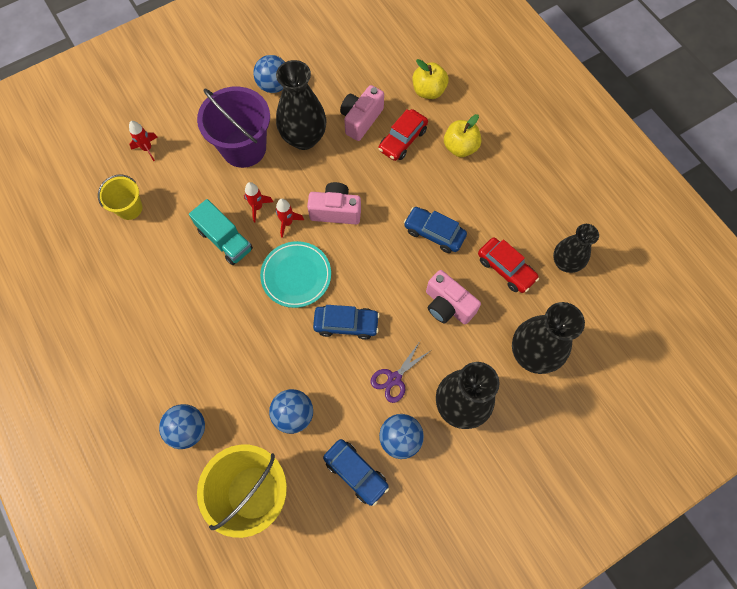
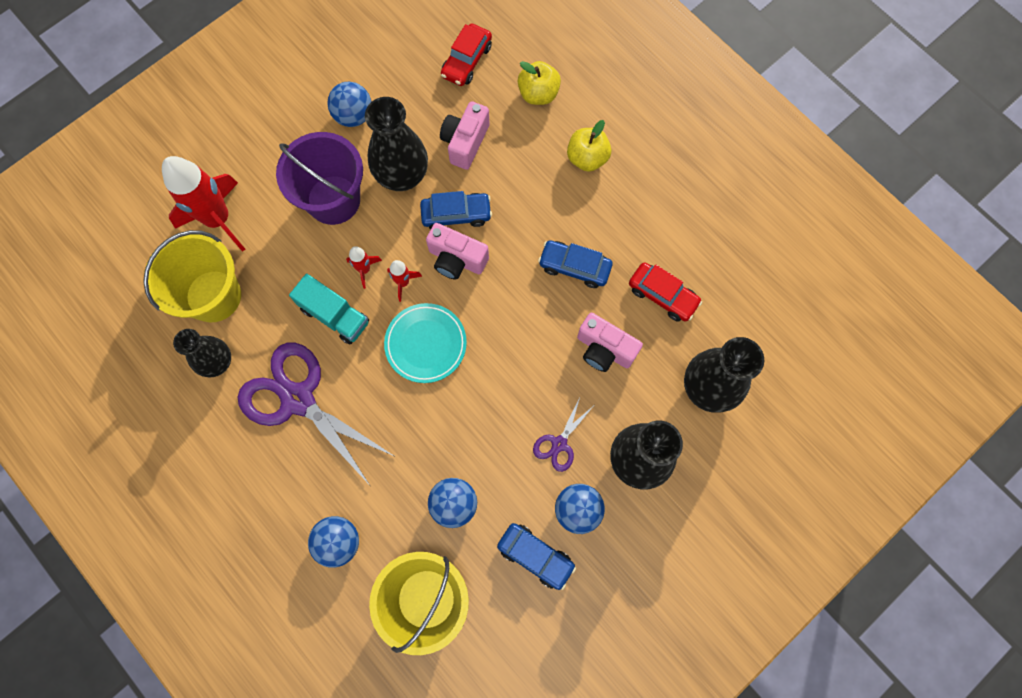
camera: 10 degrees left, 5 degrees up
yellow bucket [98,175,143,220] -> yellow bucket [143,230,241,322], size x1.82
red rocket [129,121,157,161] -> red rocket [162,156,245,252], size x2.23
pink camera [307,182,361,225] -> pink camera turned 150 degrees counterclockwise [426,223,489,280]
blue car [313,305,380,340] -> blue car moved to [420,191,492,230]
red car [378,109,428,161] -> red car moved to [441,23,492,86]
black vase [553,224,599,273] -> black vase moved to [173,329,231,378]
none -> purple scissors [238,343,394,485]

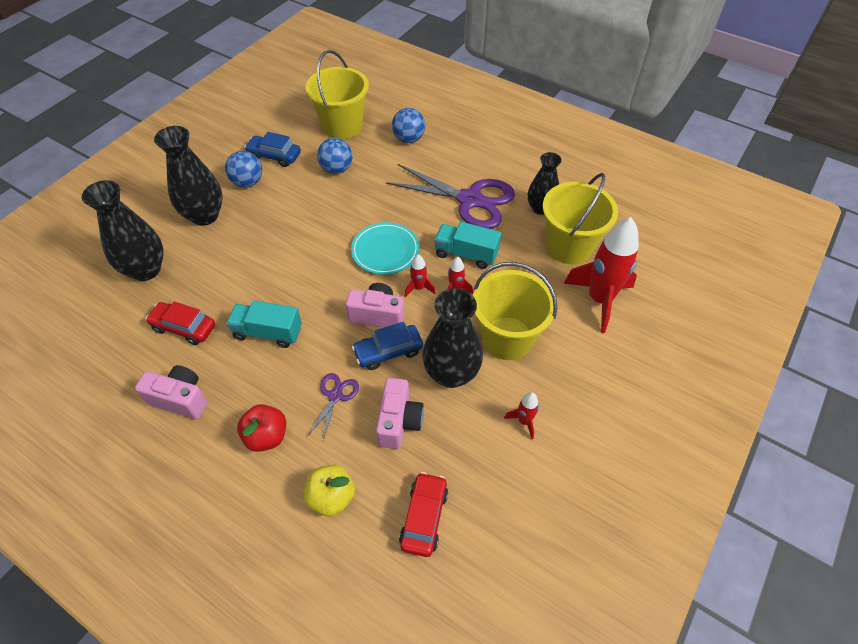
camera: 165 degrees right, 20 degrees down
purple bucket [276,132,363,225] -> yellow bucket [473,262,557,360]
blue ball [328,82,371,127] -> red rocket [504,392,539,439]
purple scissors [533,397,593,472] -> purple scissors moved to [307,373,359,443]
blue car [538,240,613,288] -> turquoise truck [226,301,302,348]
yellow apple [567,120,611,172] -> red apple [237,404,286,452]
pink camera [577,313,643,372] -> pink camera moved to [135,365,208,419]

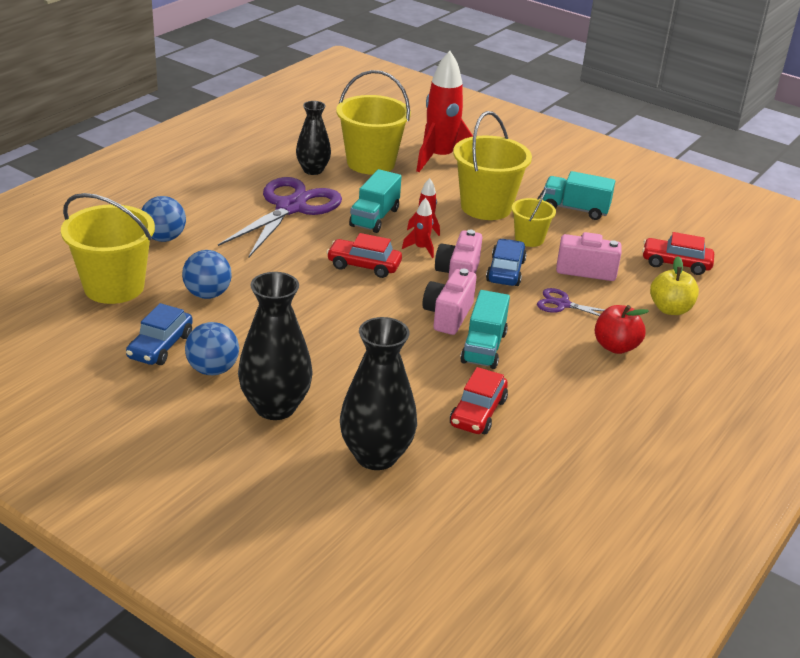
camera: 90 degrees left, 20 degrees down
pink camera [135,365,208,419] -> pink camera moved to [422,269,477,335]
turquoise plate [351,222,419,275] -> red car [326,233,402,278]
blue car [352,322,423,370] -> blue car turned 150 degrees counterclockwise [486,239,527,286]
black vase [422,288,483,388] -> yellow bucket [511,189,556,247]
red rocket [504,392,539,439] -> turquoise truck [543,171,615,220]

